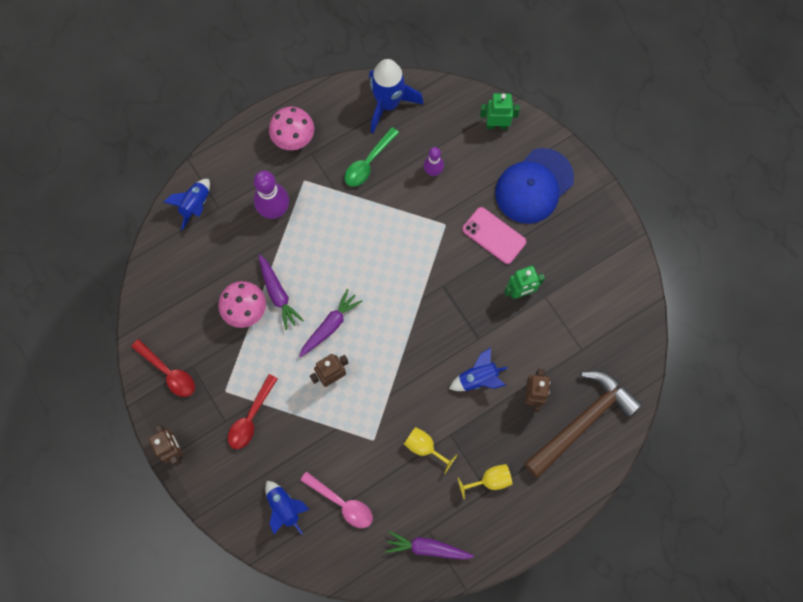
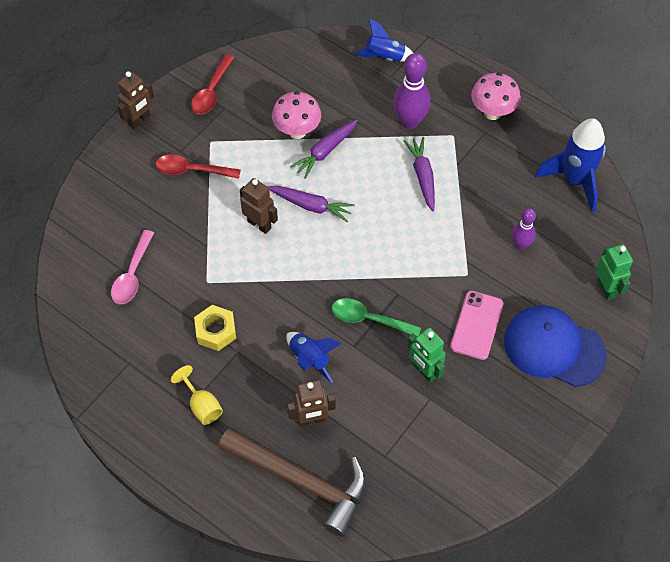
camera: 70 degrees right, 15 degrees down
blue rocket [265,481,309,535] -> none
green spoon [345,127,399,187] -> green spoon moved to [332,298,421,336]
purple carrot [385,531,474,560] -> purple carrot moved to [403,137,435,212]
yellow goblet [404,427,457,473] -> yellow nut [194,305,236,351]

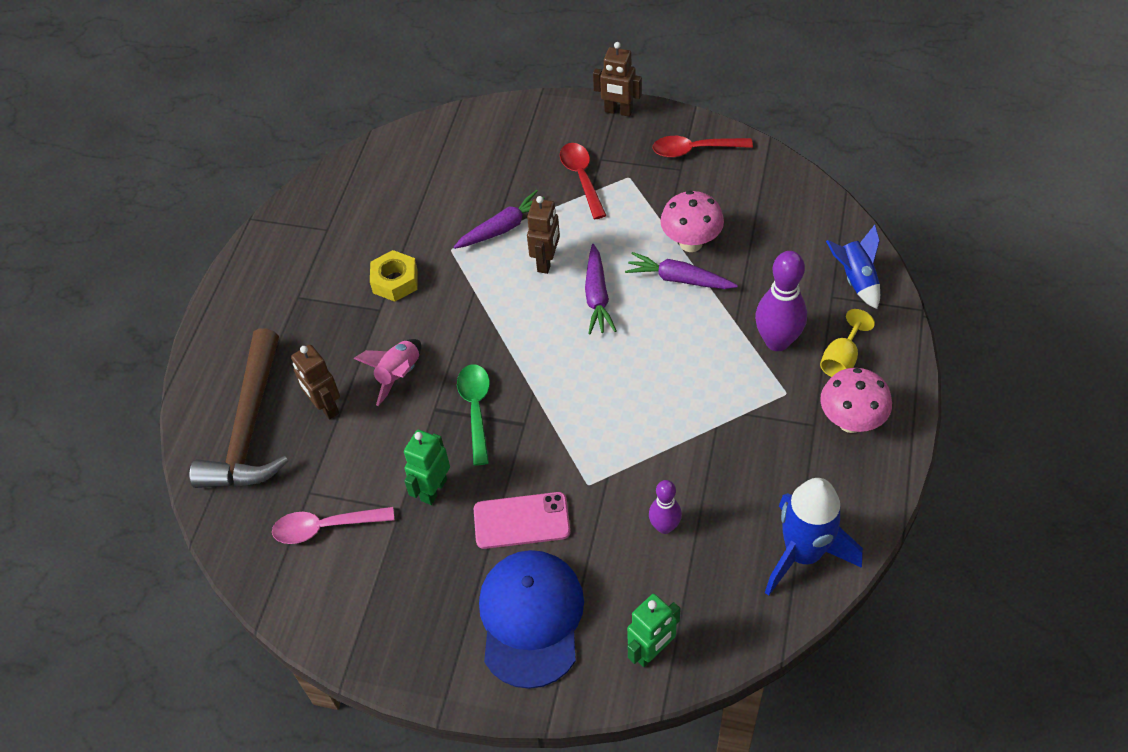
camera: 70 degrees right, 5 degrees down
pink spoon [111,230,154,304] -> pink spoon moved to [272,507,394,544]
yellow goblet [171,365,223,425] -> yellow goblet moved to [820,309,875,377]
blue rocket [286,332,341,383] -> pink rocket [354,339,421,406]
purple carrot [403,137,435,212] -> purple carrot moved to [454,190,545,249]

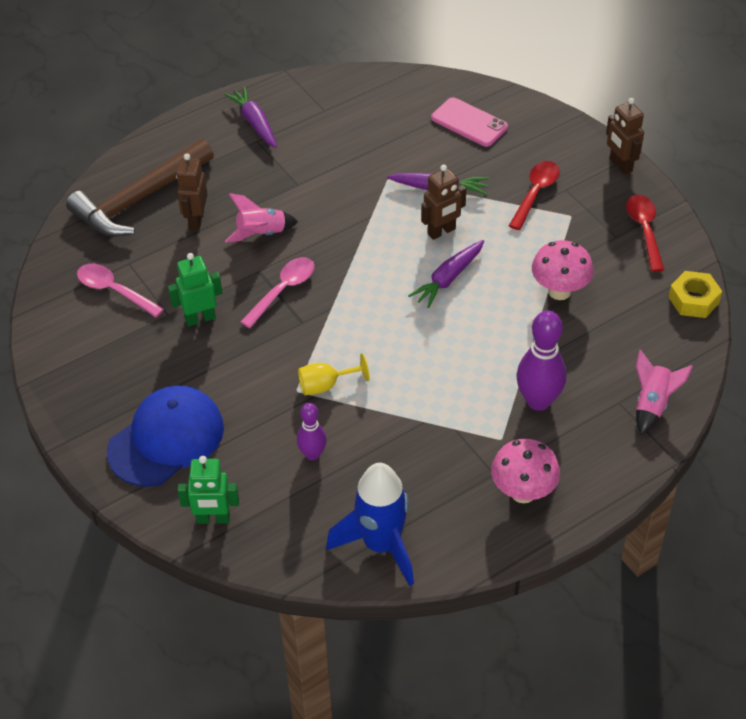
camera: 40 degrees right, 5 degrees down
yellow nut [370,250,418,302] -> yellow nut moved to [669,271,722,318]
green spoon [457,364,490,466] -> pink spoon [240,257,315,328]
pink phone [474,492,570,549] -> pink phone moved to [431,97,508,147]
purple carrot [625,252,738,289] -> purple carrot moved to [224,86,277,148]
red spoon [653,136,753,158] -> red spoon turned 45 degrees clockwise [626,195,664,272]
yellow goblet [820,309,875,377] -> yellow goblet moved to [298,353,370,395]
blue rocket [826,225,880,309] -> pink rocket [636,349,693,435]

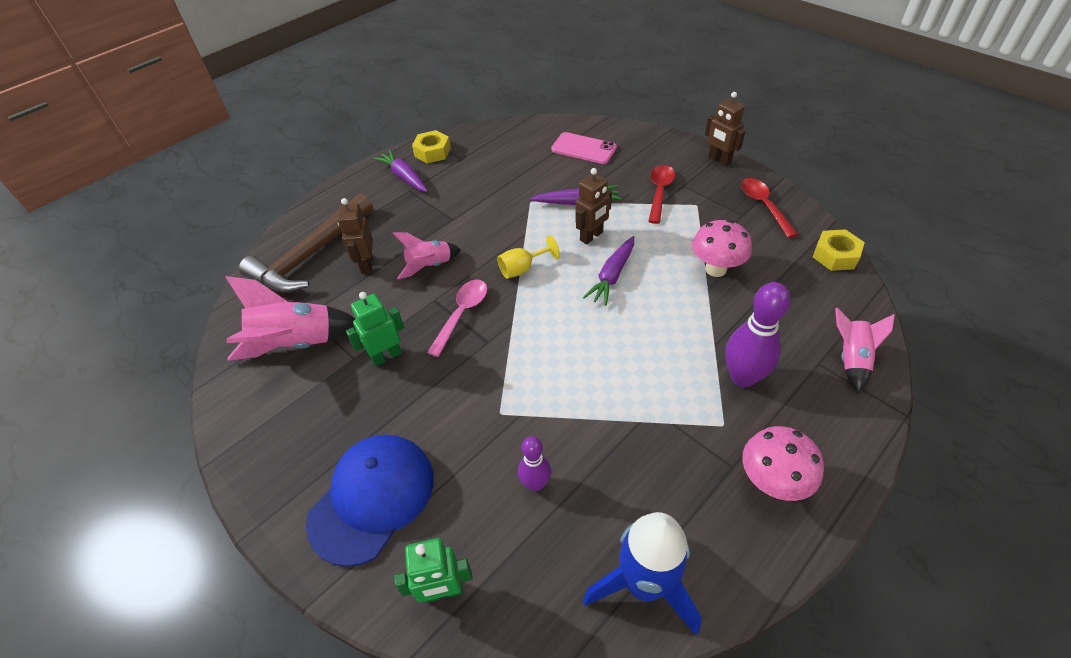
camera: 10 degrees left, 0 degrees up
pink spoon [77,264,164,317] -> pink rocket [226,276,355,361]
yellow goblet [298,353,370,395] -> yellow goblet moved to [497,235,560,279]
none -> yellow nut [412,130,451,164]

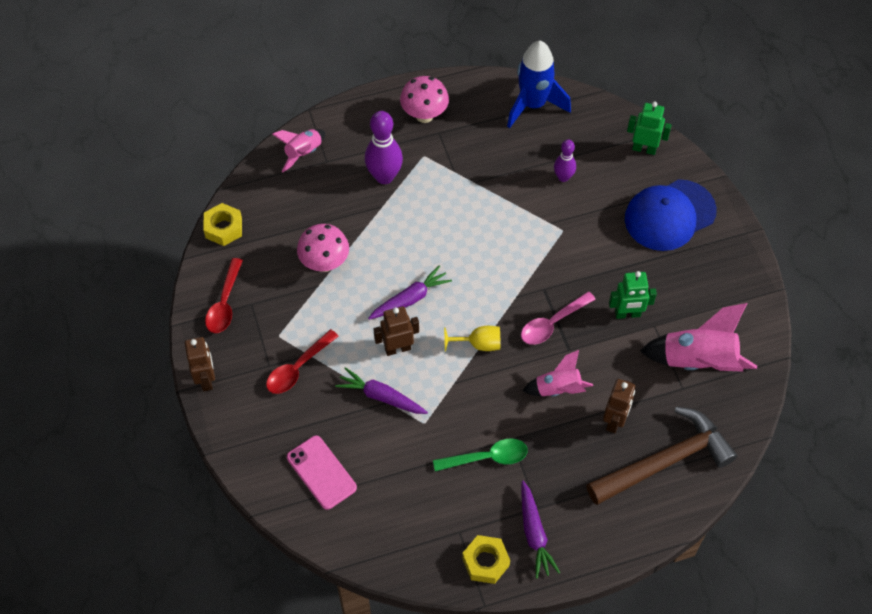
camera: 155 degrees left, 10 degrees up
none -> green spoon [433,438,528,471]

